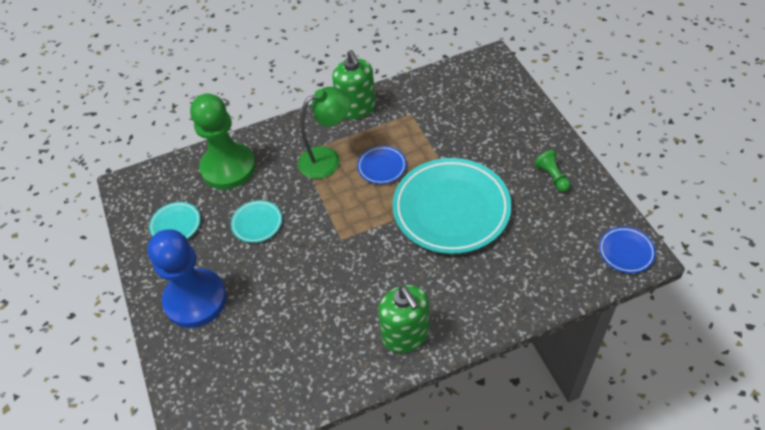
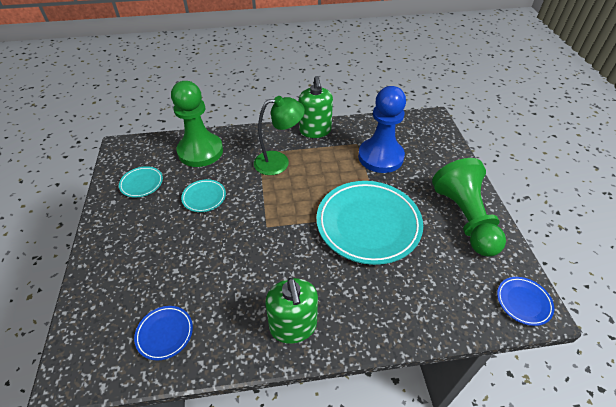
camera: 10 degrees right, 5 degrees down
blue pawn [148,229,227,328] -> blue pawn moved to [358,86,406,173]
blue plate [357,146,407,184] -> blue plate moved to [134,306,193,360]
green pawn [534,150,571,192] -> green pawn [432,158,506,257], size x2.42

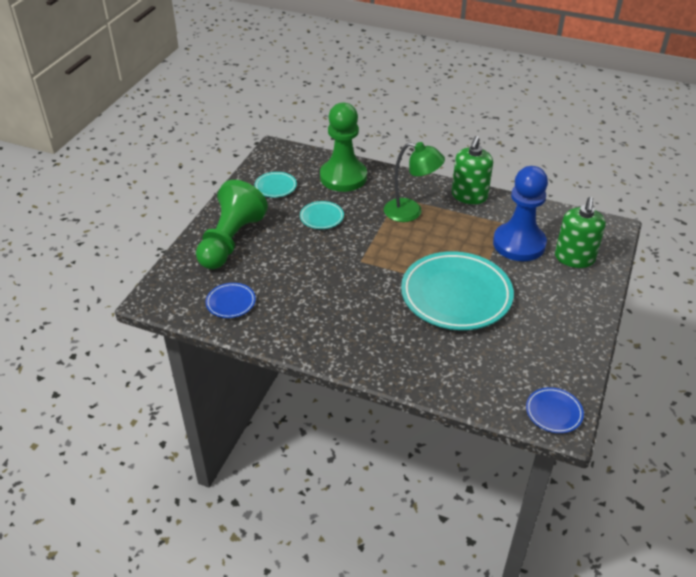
camera: 30 degrees right, 5 degrees down
green soap dispenser [265,278,318,344] -> green soap dispenser moved to [555,197,606,268]
green pawn [432,158,506,257] -> green pawn moved to [196,180,268,269]

